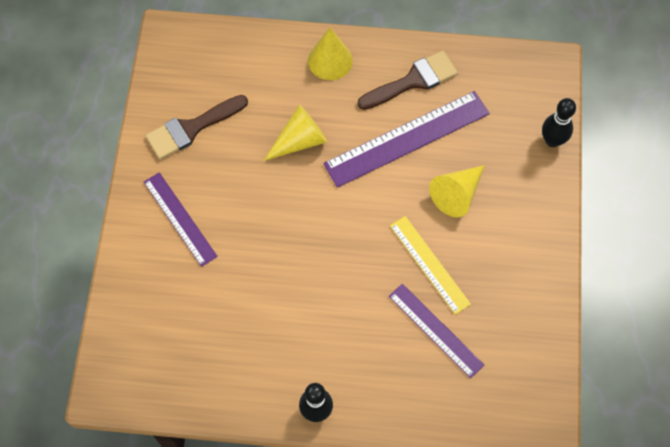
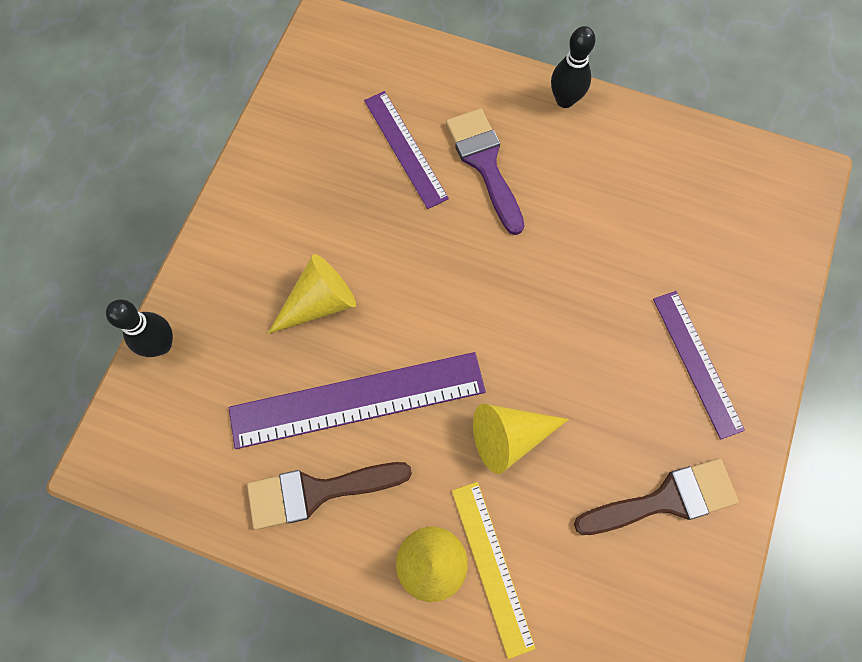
camera: 165 degrees left, 5 degrees up
yellow ruler [390,216,471,315] -> yellow ruler moved to [452,482,536,659]
none -> purple brush [446,108,525,235]

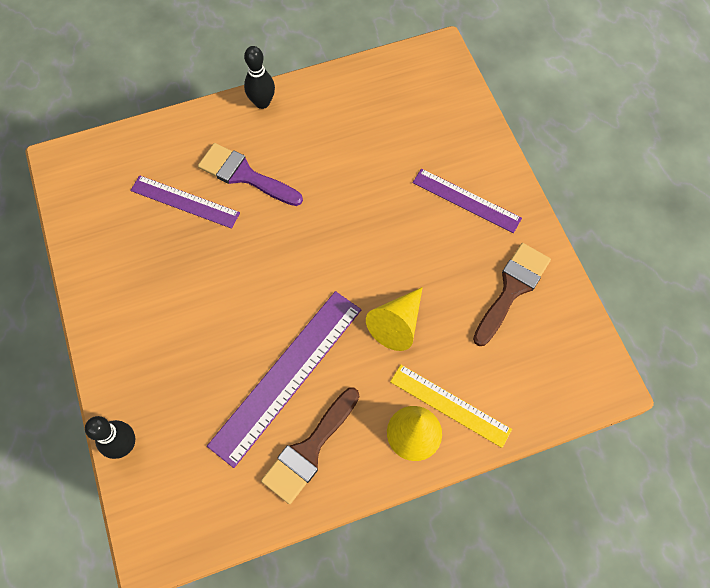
camera: 40 degrees left, 5 degrees down
yellow cone [268,254,356,334] -> none

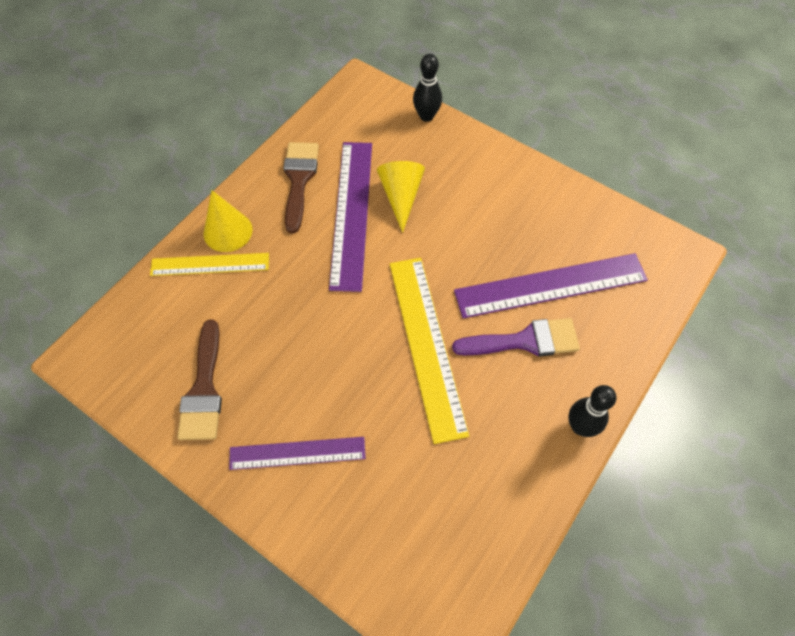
camera: 145 degrees right, 5 degrees down
purple ruler [130,175,240,229] -> purple ruler [454,253,648,319], size x1.62
yellow cone [366,287,423,351] -> yellow cone moved to [377,161,425,233]
none -> yellow ruler [390,258,469,444]

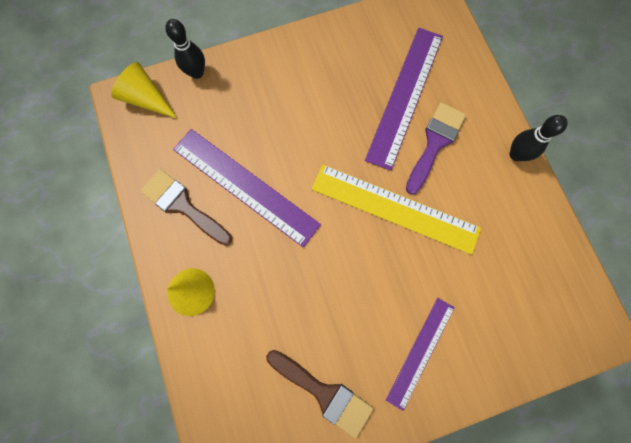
camera: 55 degrees left, 15 degrees up
yellow ruler [150,253,269,276] -> none
yellow cone [377,161,425,233] -> yellow cone moved to [111,62,178,119]

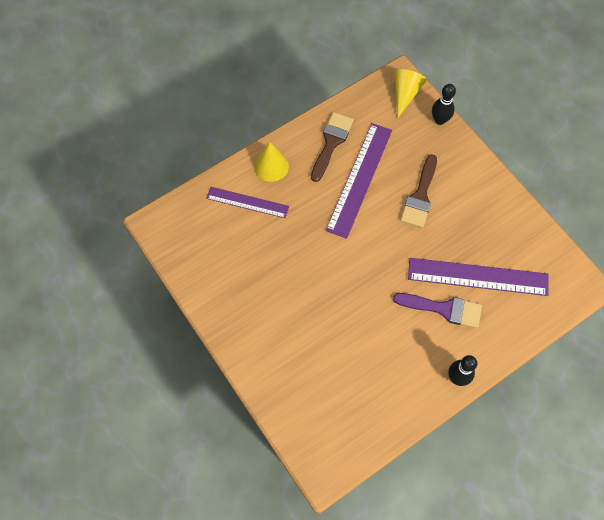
camera: 75 degrees right, 10 degrees down
brown brush [266,350,373,438] -> brown brush moved to [401,154,437,228]
yellow ruler [312,165,481,255] -> none
purple ruler [386,298,455,411] -> purple ruler moved to [206,187,289,218]

